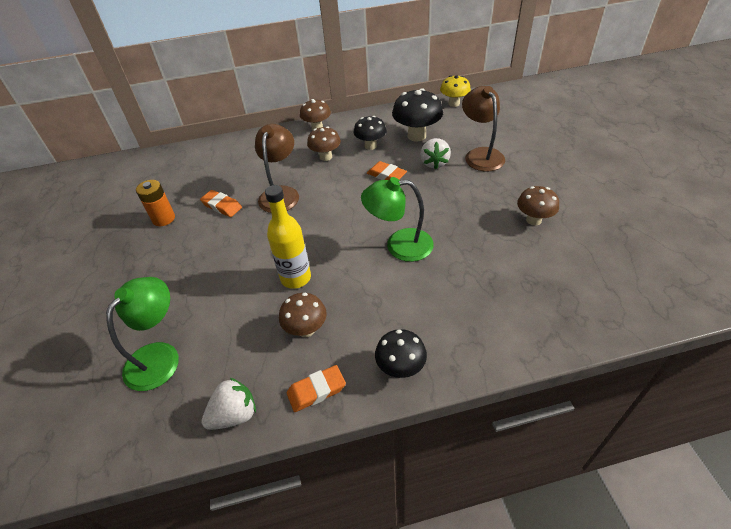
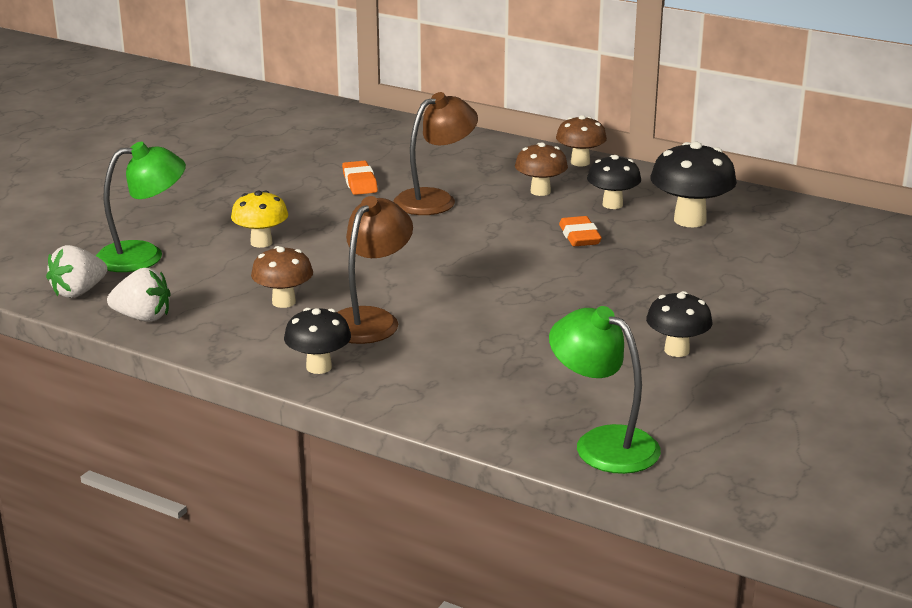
camera: 40 degrees right, 20 degrees down
orange battery [136,180,175,226] -> none
yellow bottle [265,185,311,289] -> none
orange eraser [287,365,346,412] -> none
green lamp [361,177,434,262] -> green lamp moved to [549,306,661,474]
white strawberry [420,138,451,169] -> white strawberry moved to [46,245,107,298]
yellow mushroom [440,75,471,107] -> yellow mushroom moved to [231,191,288,248]
brown lamp [462,86,505,171] -> brown lamp moved to [337,196,413,344]
brown mushroom [517,186,559,226] -> black mushroom [646,291,712,357]

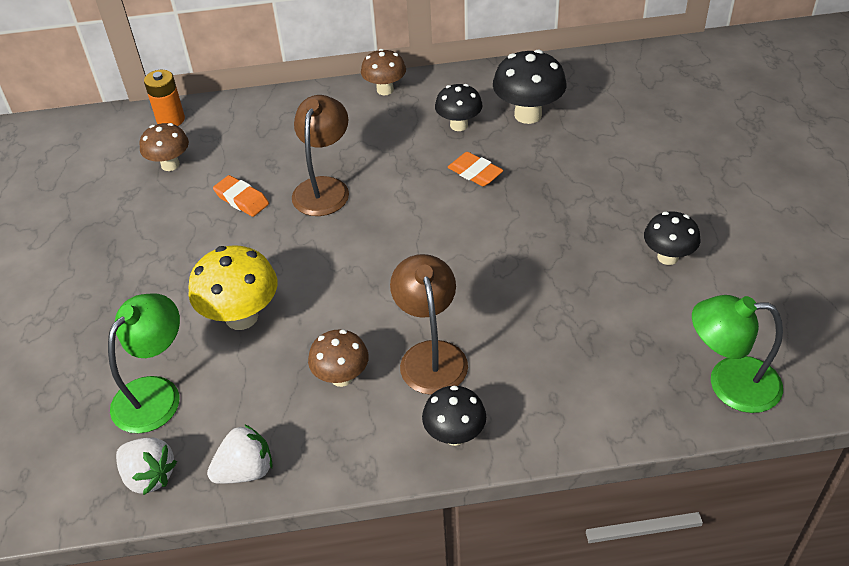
camera: 35 degrees left, 20 degrees up
white strawberry [46,245,107,298] -> white strawberry turned 60 degrees counterclockwise [116,438,177,495]
yellow mushroom [231,191,288,248] -> yellow mushroom [188,245,277,330], size x1.54
brown mushroom [515,142,568,196] -> brown mushroom moved to [140,123,189,171]
none -> orange battery [144,70,185,126]

